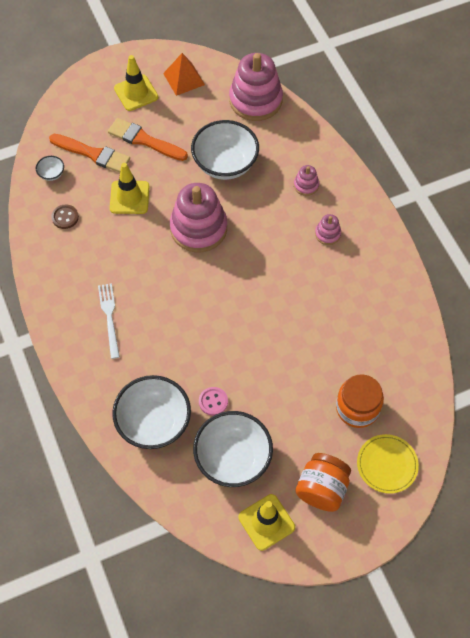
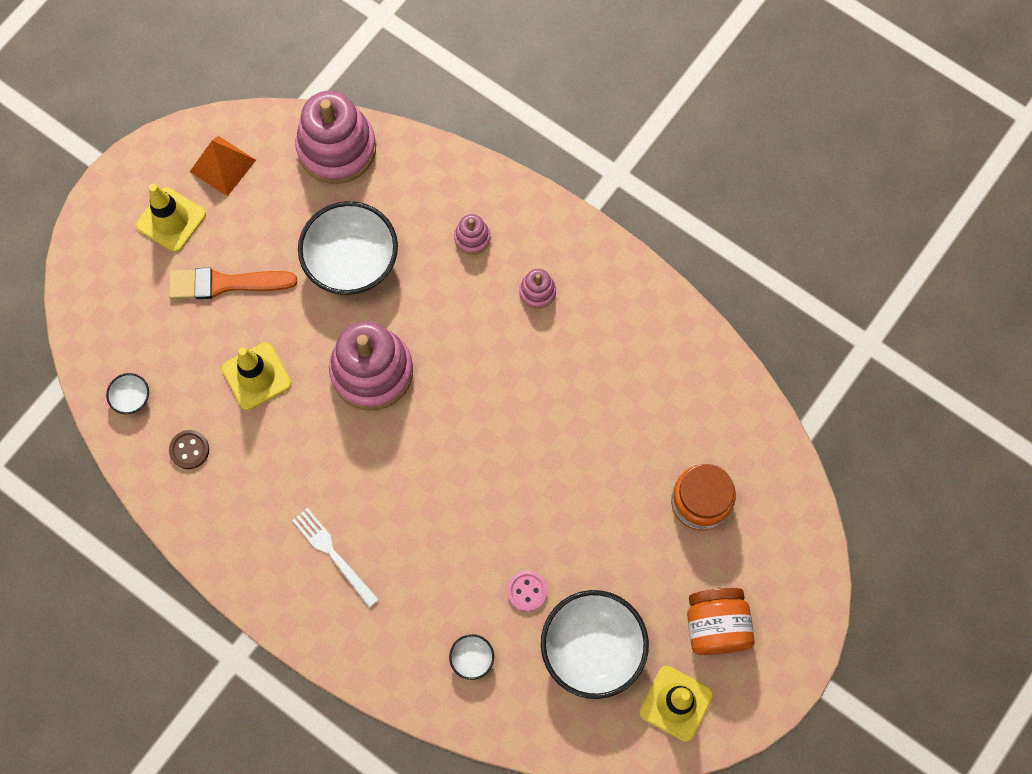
camera: 30 degrees left, 10 degrees up
orange brush [49,134,130,173] -> none
white bowl [112,375,191,449] -> white bowl [449,634,494,680], size x0.42
yellow plate [357,434,419,494] -> none

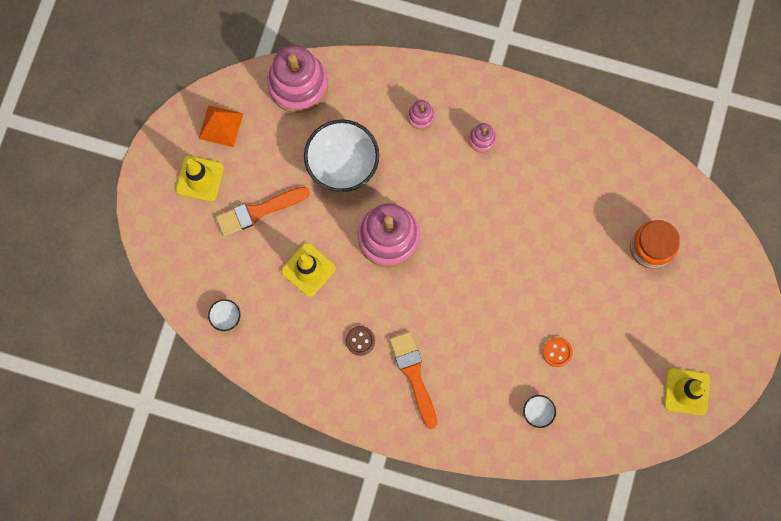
camera: 20 degrees left, 5 degrees up
brown button [169,430,209,469] -> brown button moved to [346,326,375,356]
white fork [292,508,379,608] -> orange brush [389,332,437,429]
pink button [507,571,548,612] -> orange button [543,337,573,367]
white bowl [541,590,649,699] -> none
orange jar [687,588,755,655] -> none

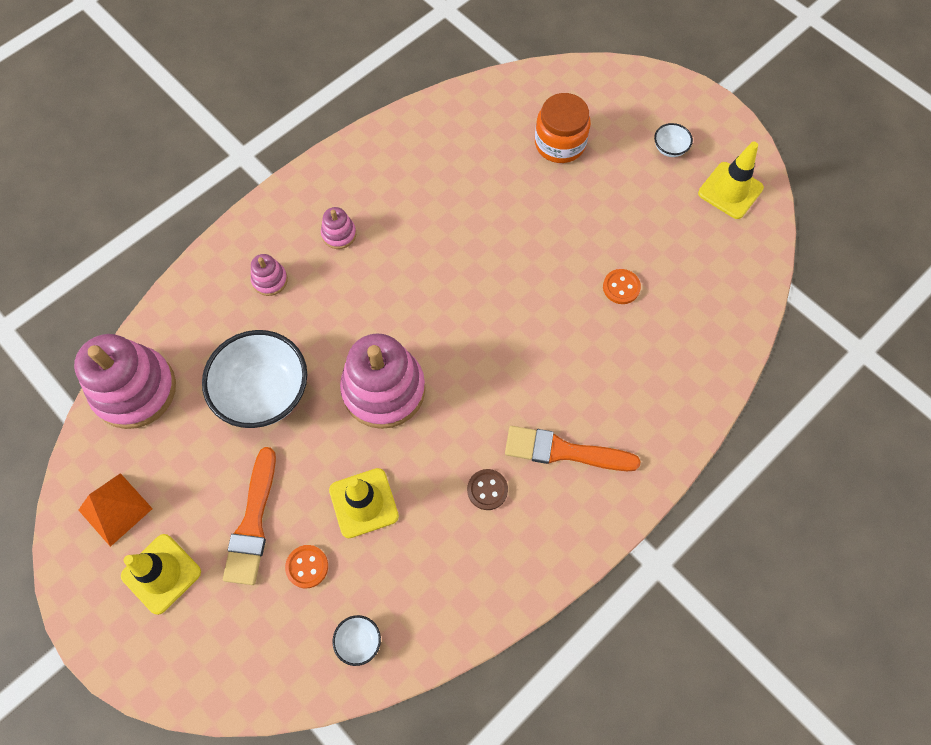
camera: 60 degrees left, 10 degrees down
white bowl [523,395,556,428] -> white bowl moved to [654,123,693,157]
none -> orange button [285,545,328,589]

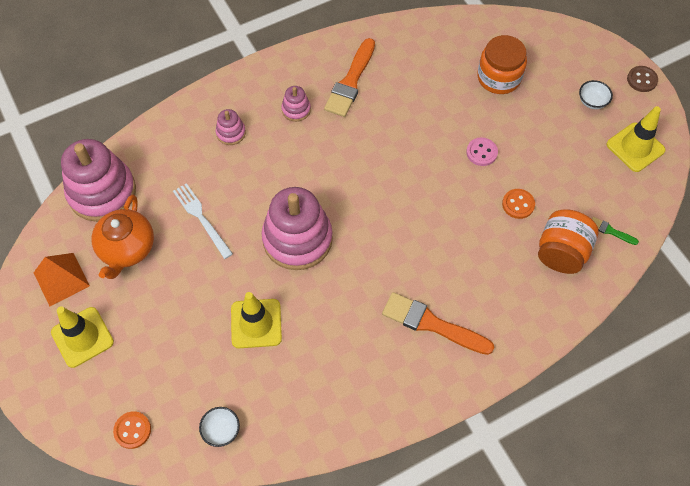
camera: 15 degrees right, 5 degrees down
white bowl [202,330,307,428] -> white fork [173,183,233,259]
orange brush [223,447,276,585] -> orange brush moved to [324,38,375,117]
orange button [285,545,328,589] -> orange button moved to [113,411,151,449]
brown button [467,469,508,510] -> brown button moved to [627,66,658,92]
none -> orange teapot [91,194,154,279]
none -> pink button [466,138,498,166]
none -> orange jar [538,209,599,274]
none -> green brush [592,217,639,245]

